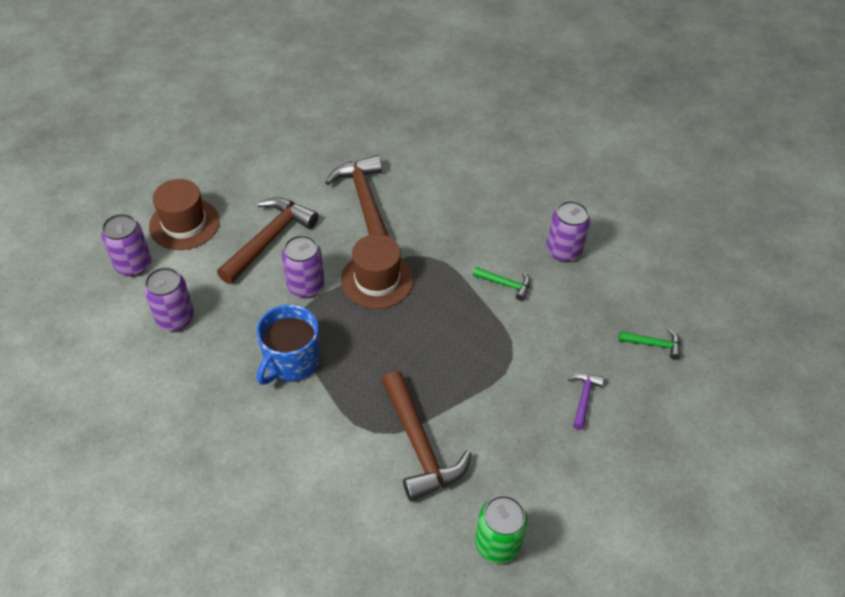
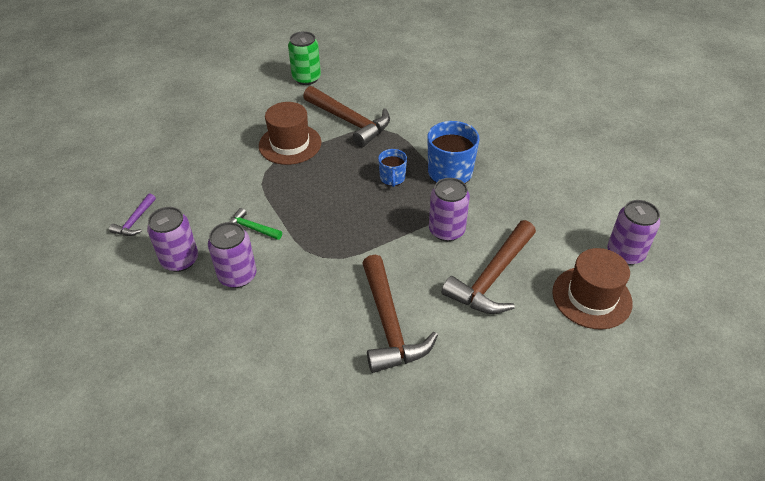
camera: 175 degrees left, 5 degrees down
purple can [144,267,194,331] -> purple can moved to [208,222,257,288]
brown hat [341,234,413,309] -> brown hat moved to [259,102,321,165]
brown hammer [382,371,472,501] -> brown hammer turned 150 degrees clockwise [303,86,390,147]
purple hammer [568,373,604,430] -> purple hammer moved to [109,193,156,236]
green hammer [619,329,681,360] -> none
none -> blue mug [378,149,407,187]

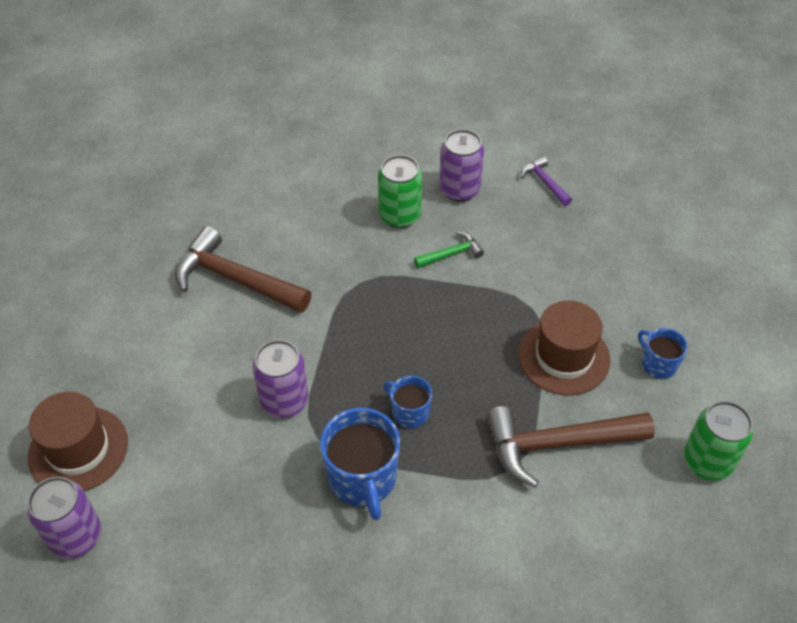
camera: 130 degrees right, 5 degrees up
purple can [208,222,257,288] -> green can [378,155,422,228]
brown hammer [442,220,536,314] -> none
none -> blue mug [638,328,688,379]

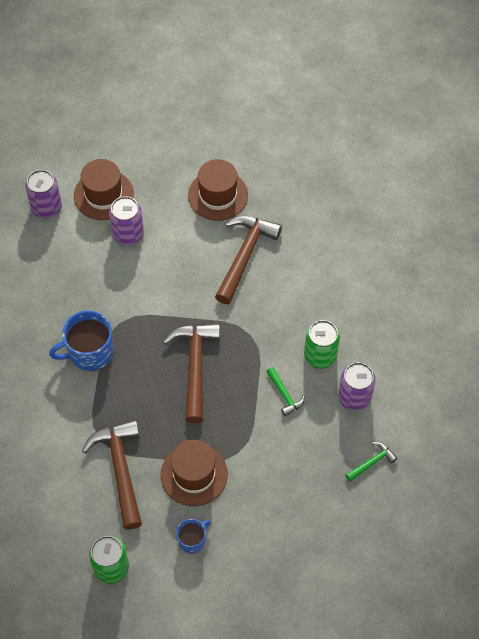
camera: 85 degrees right, 10 degrees up
purple can [252,340,309,418] -> purple can moved to [109,196,144,245]
blue mug [384,376,432,428] -> none
purple hammer [521,156,572,206] -> green hammer [346,442,397,482]
none -> brown hammer [163,323,220,423]
none -> brown hat [188,159,248,221]

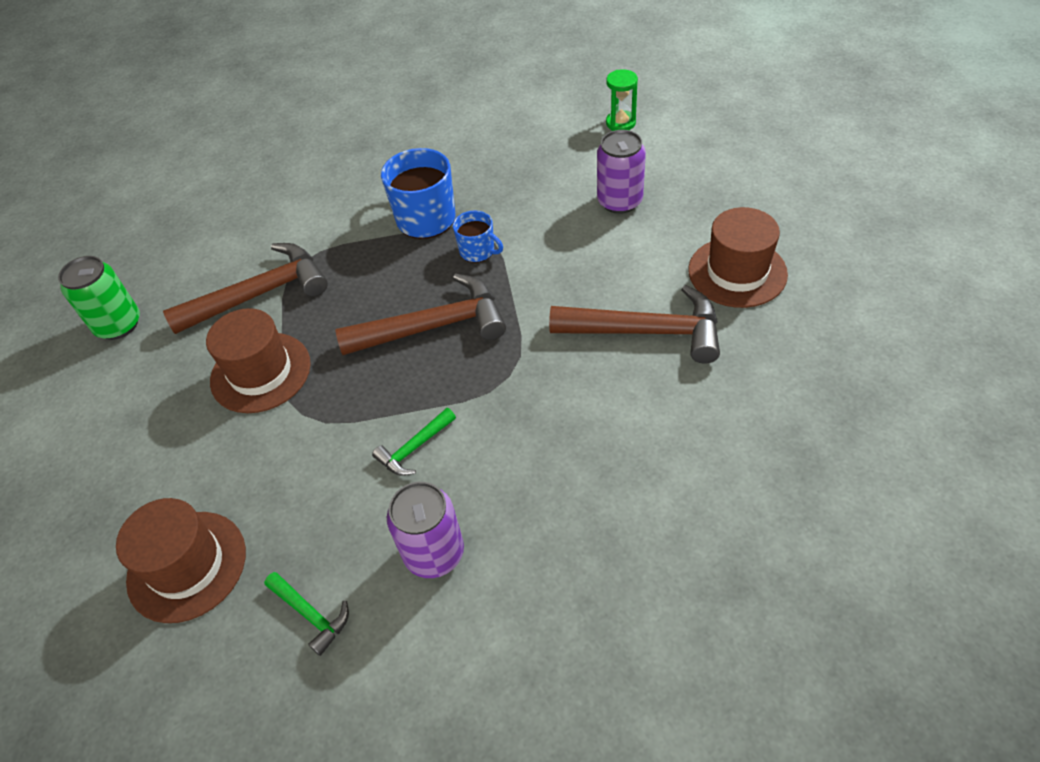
camera: 80 degrees right, 10 degrees down
purple can [25,170,62,218] -> green hourglass [606,69,638,131]
brown hat [74,159,134,220] -> brown hat moved to [116,498,246,623]
blue mug [176,519,210,554] -> blue mug moved to [453,210,503,263]
green can [304,320,340,369] -> none

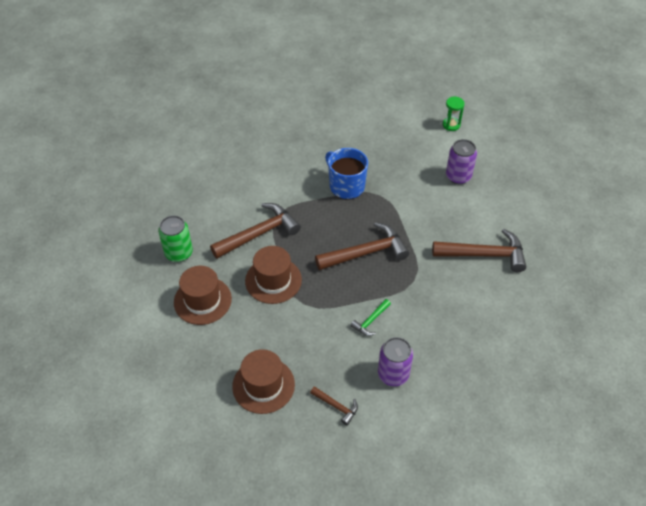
camera: 10 degrees left, 0 degrees up
green hammer [264,572,349,656] -> brown hammer [310,386,358,425]
blue mug [453,210,503,263] -> none
brown hat [688,207,788,308] -> brown hat moved to [174,266,232,325]

